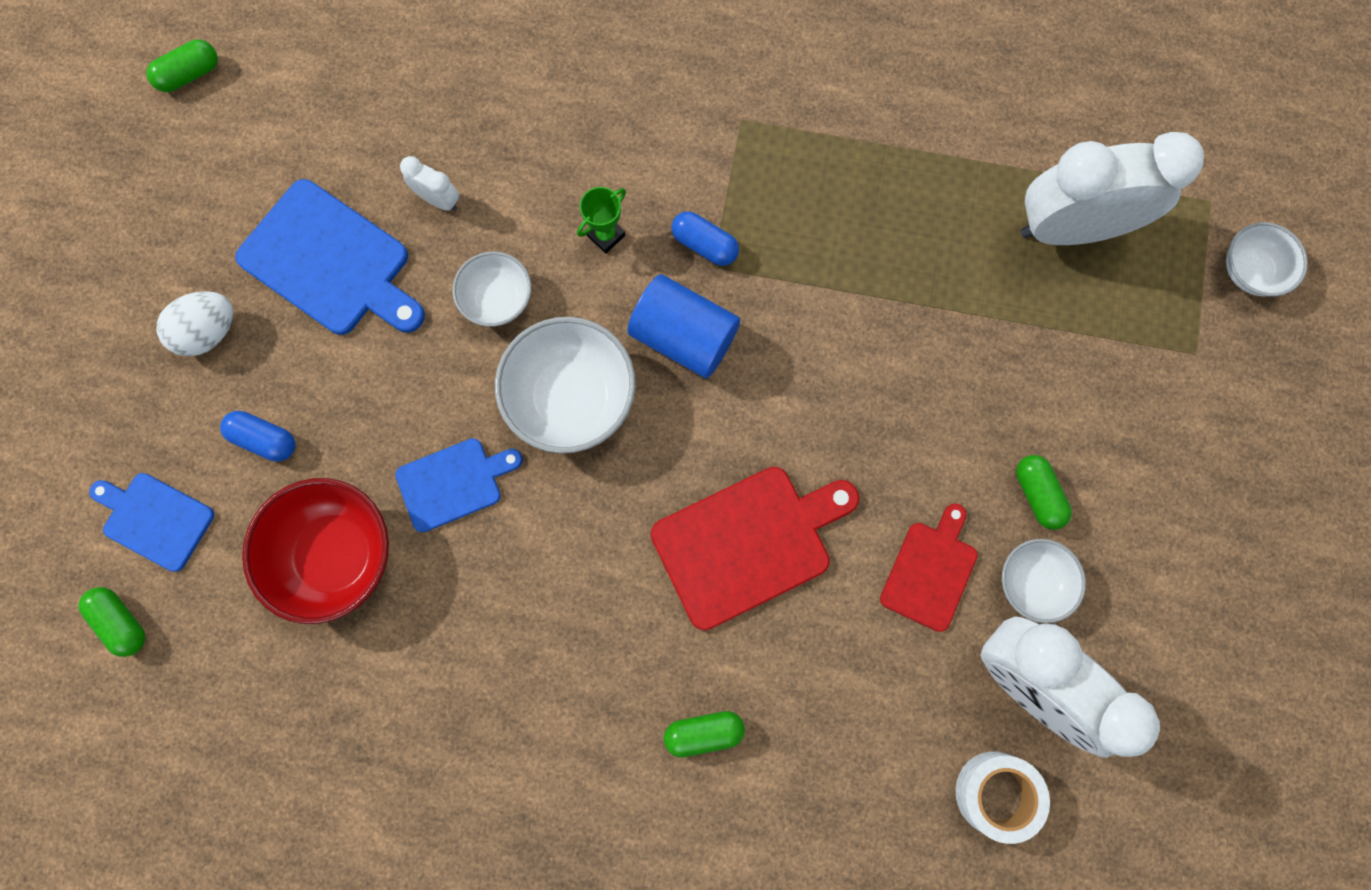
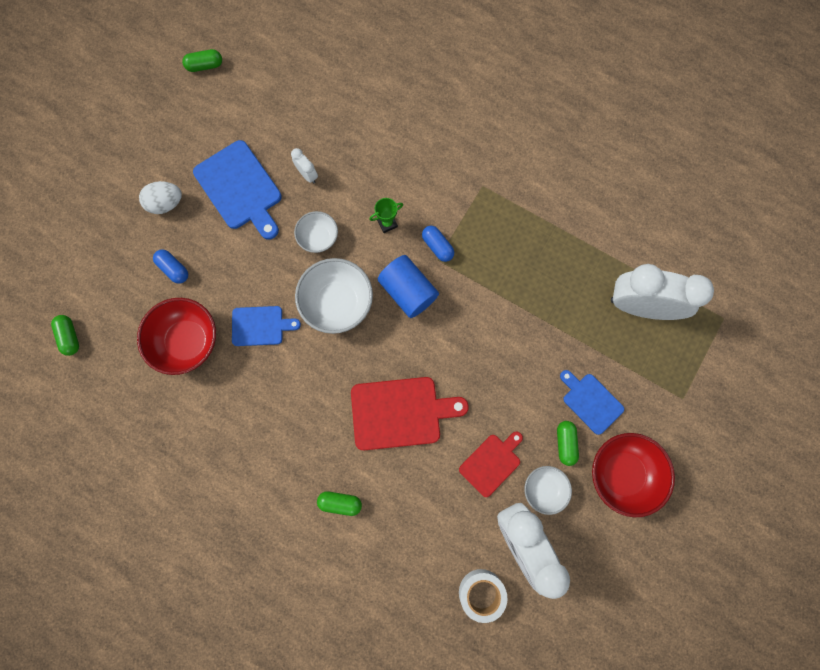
camera: 20 degrees right, 0 degrees up
blue cutting board [89,473,214,572] -> blue cutting board moved to [560,370,624,435]
white bowl [1226,222,1308,296] -> none
none -> red bowl [592,433,675,517]

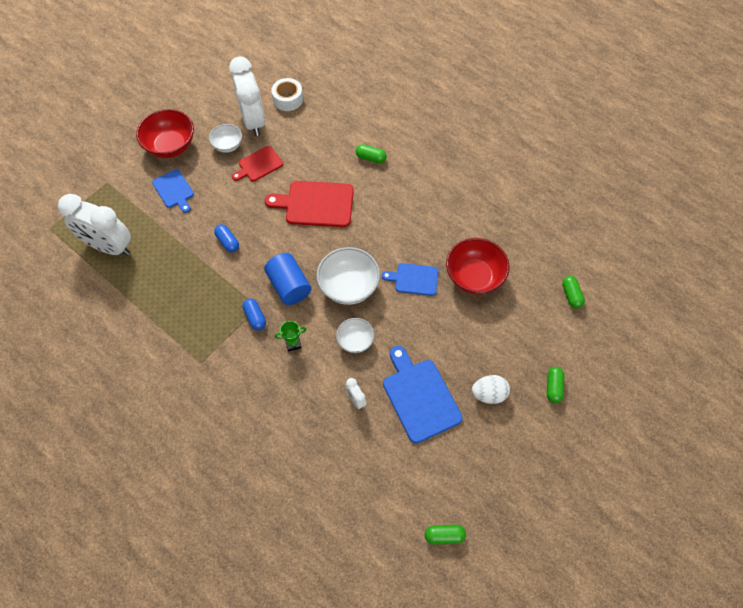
camera: 170 degrees left, 15 degrees down
blue capsule [153,249,188,284] -> blue capsule moved to [214,224,239,252]
green capsule [557,421,579,466] -> green capsule moved to [547,367,564,403]

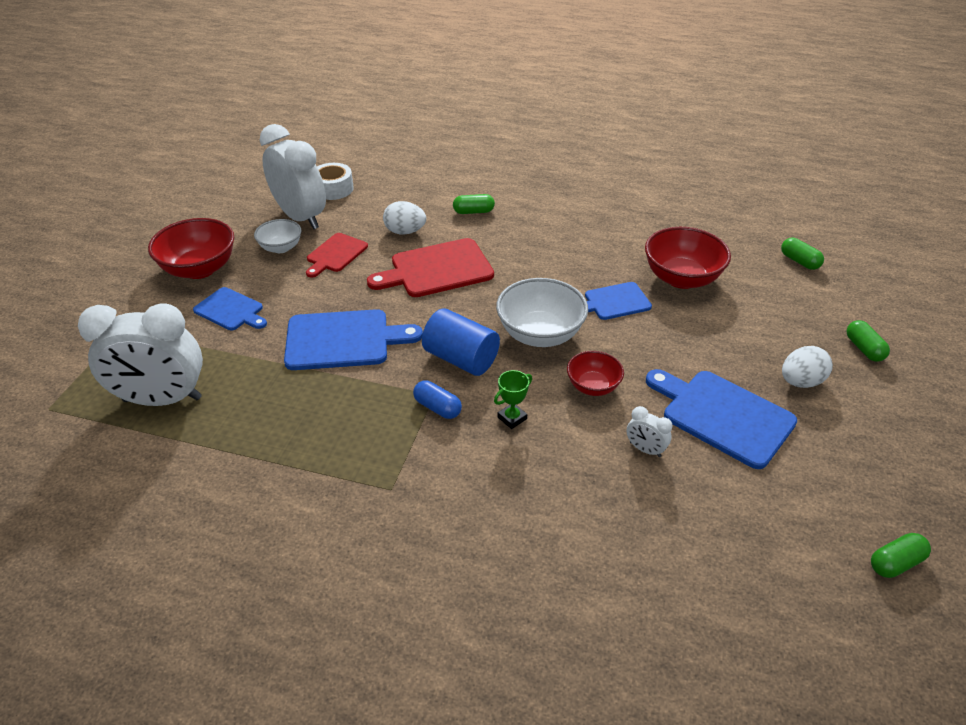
camera: 25 degrees left, 20 degrees down
blue capsule [214,224,239,252] -> blue cutting board [284,309,423,370]
white bowl [336,318,374,353] -> red bowl [567,351,624,396]
none -> white egg [383,201,426,235]

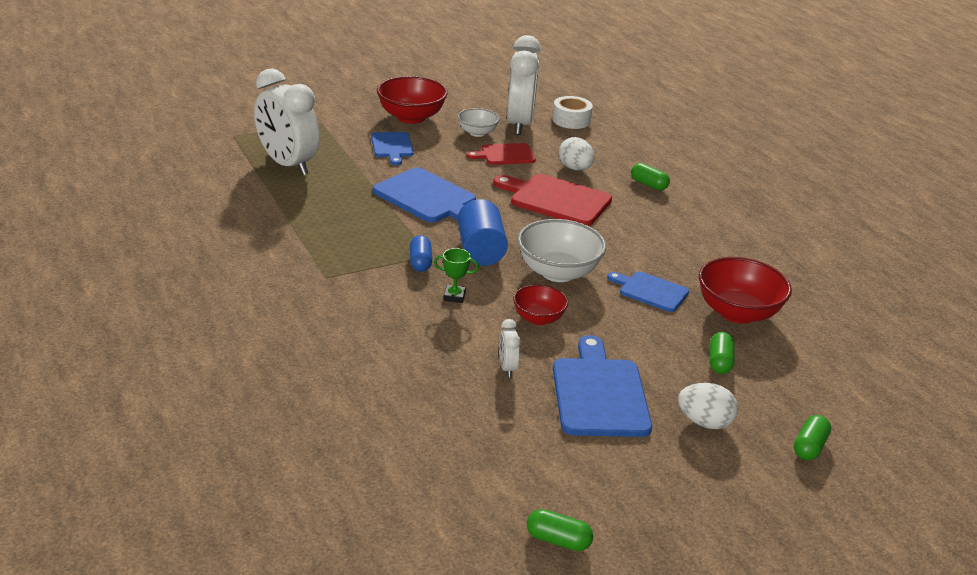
camera: 45 degrees right, 10 degrees down
green capsule [781,238,824,270] -> green capsule moved to [710,332,735,374]

